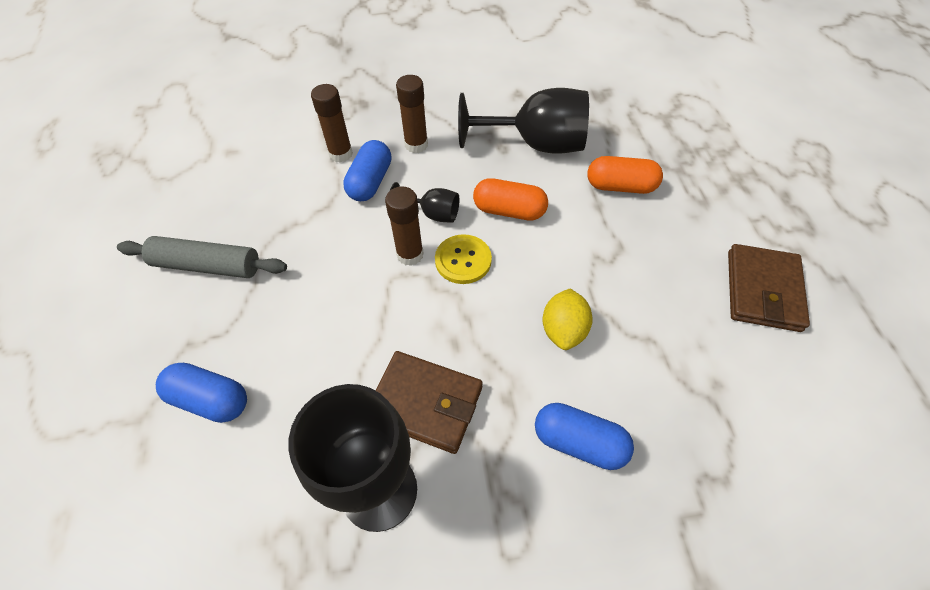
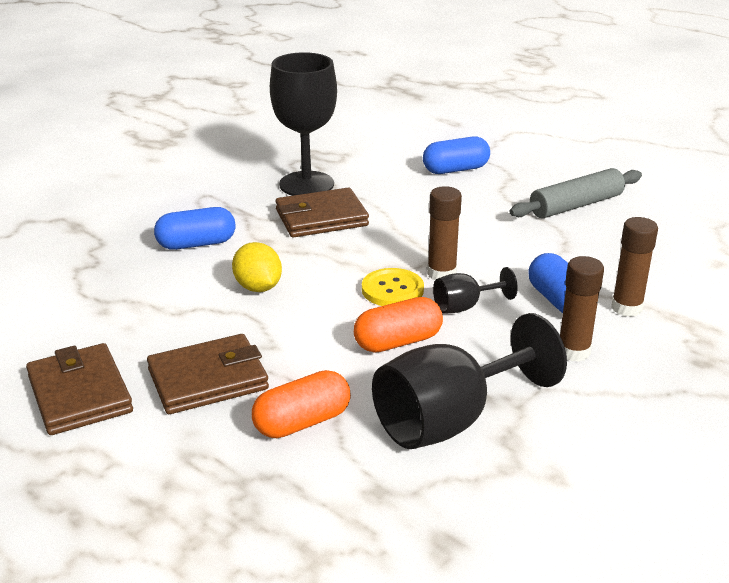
camera: 140 degrees right, 25 degrees down
none -> brown wallet [147,334,269,414]

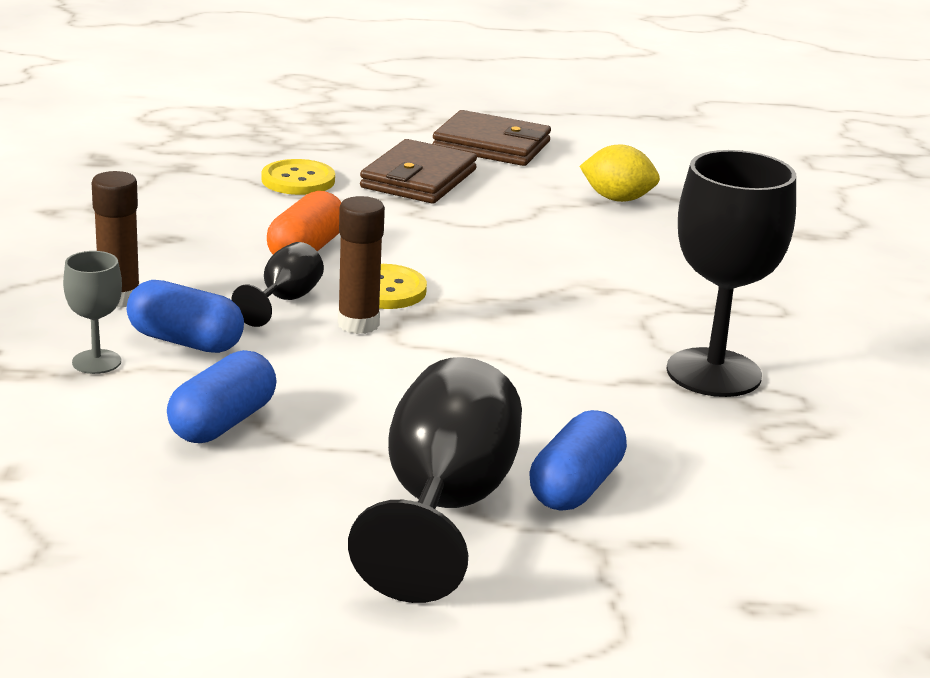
camera: 135 degrees right, 5 degrees down
blue capsule [154,207,236,250] -> blue capsule moved to [167,350,277,443]
yellow lemon [232,242,282,292] -> yellow lemon moved to [580,144,660,202]
orange capsule [252,370,351,438] -> yellow button [262,159,335,195]
brown wallet [275,188,369,238] -> none
black goblet [372,313,567,449] -> black goblet moved to [348,357,522,603]
grey rolling pin [510,168,642,218] -> none
brown glue stick [611,217,658,317] -> grey goblet [63,251,122,374]

